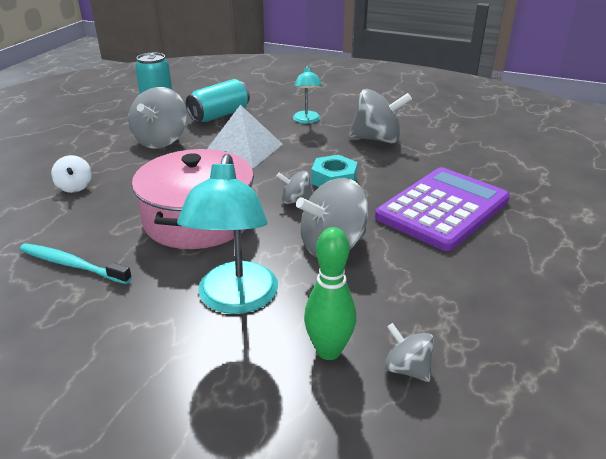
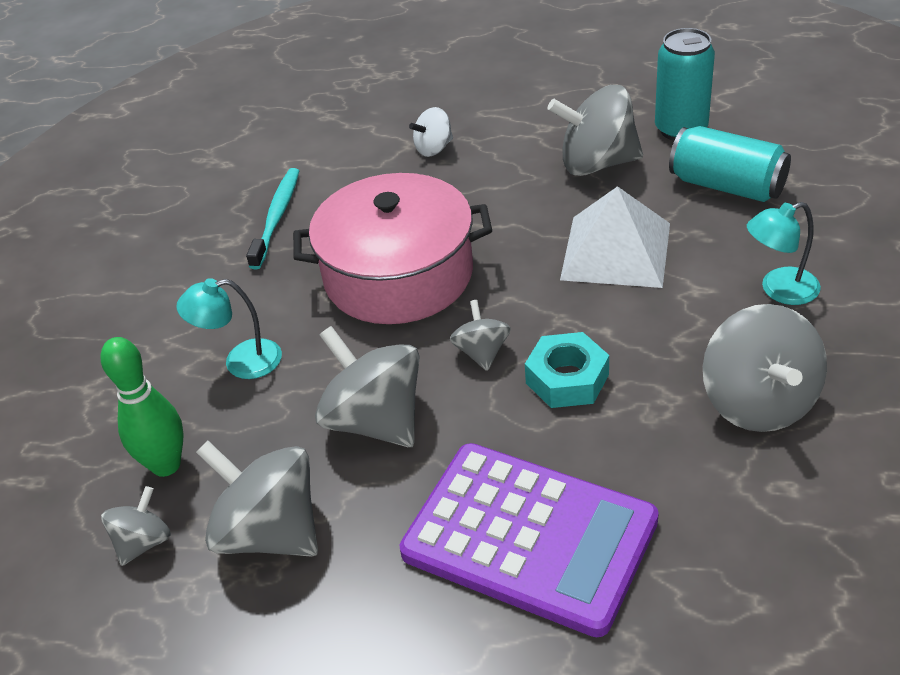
camera: 80 degrees right, 10 degrees up
turquoise lamp [177,154,278,314] -> turquoise lamp [176,278,282,379], size x0.57
none -> grey spinning top [196,440,318,557]

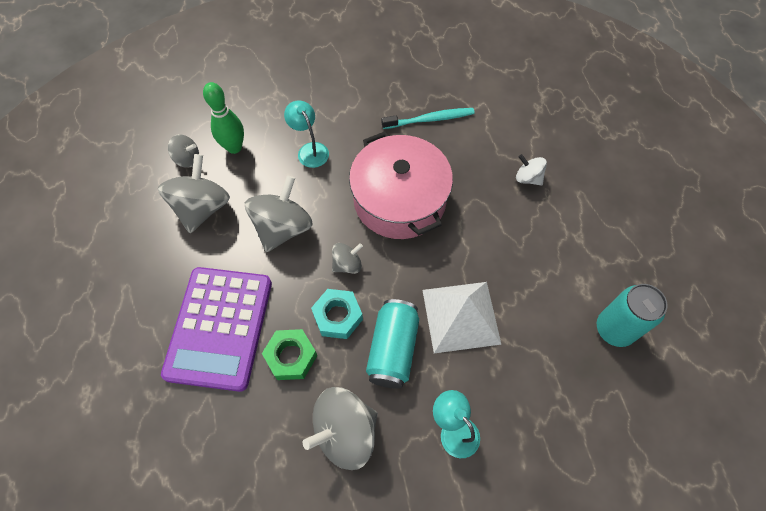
camera: 65 degrees right, 20 degrees up
grey spinning top [547,85,643,176] -> none
turquoise can [669,126,791,202] -> turquoise can moved to [366,299,419,389]
none -> green nut [262,329,317,380]

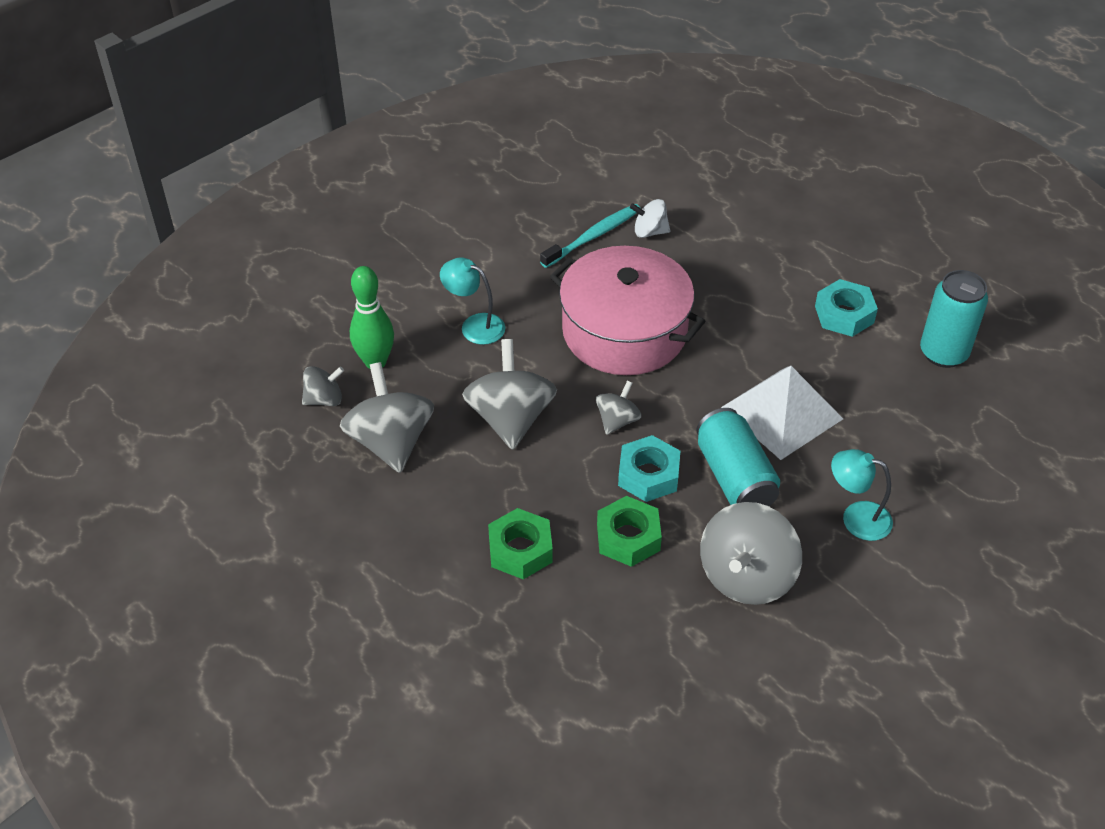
camera: 30 degrees left, 15 degrees down
purple calculator [161,267,272,392] -> green nut [488,508,553,580]
white spinning top [516,154,547,186] -> white spinning top moved to [630,199,670,238]
none -> turquoise nut [815,279,878,337]

